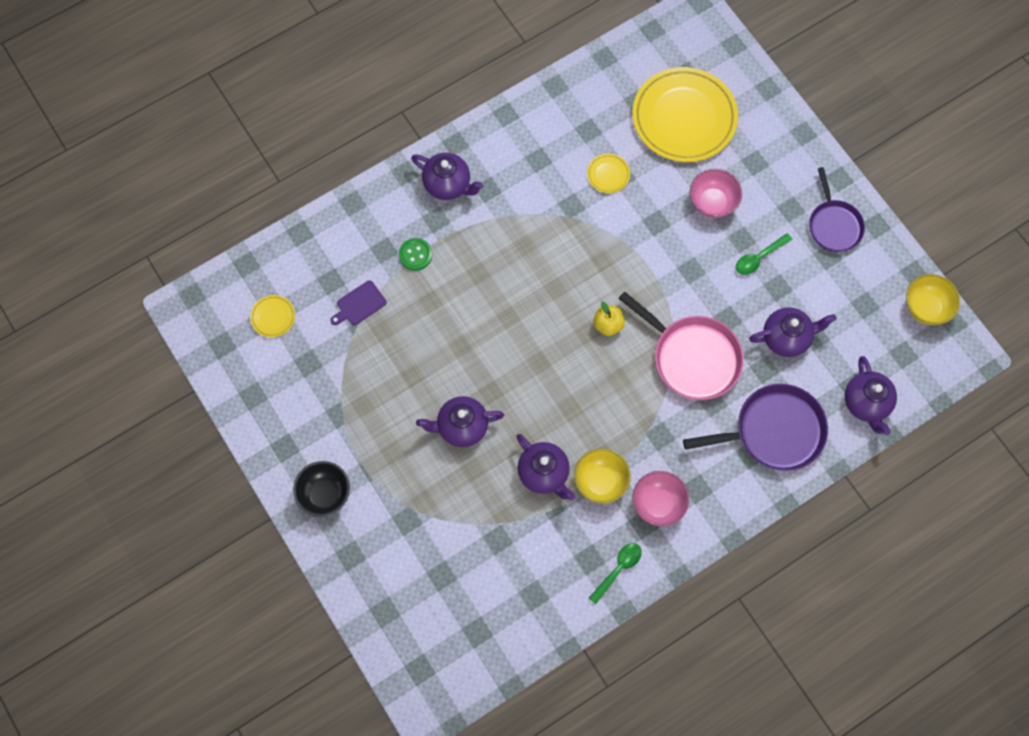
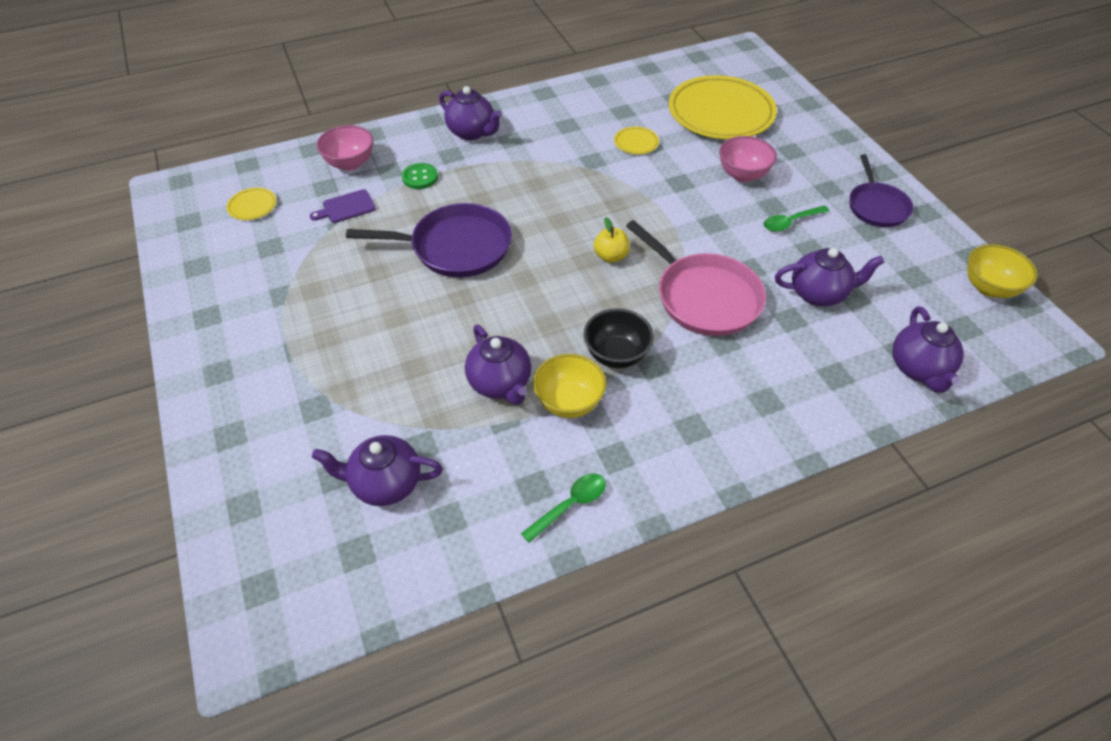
camera: 10 degrees right, 20 degrees down
black bowl [293,461,350,517] -> black bowl moved to [583,308,654,368]
purple teapot [416,396,504,447] -> purple teapot moved to [312,435,443,506]
pink bowl [633,471,689,527] -> pink bowl moved to [316,125,373,171]
purple pan [683,384,828,471] -> purple pan moved to [346,203,512,277]

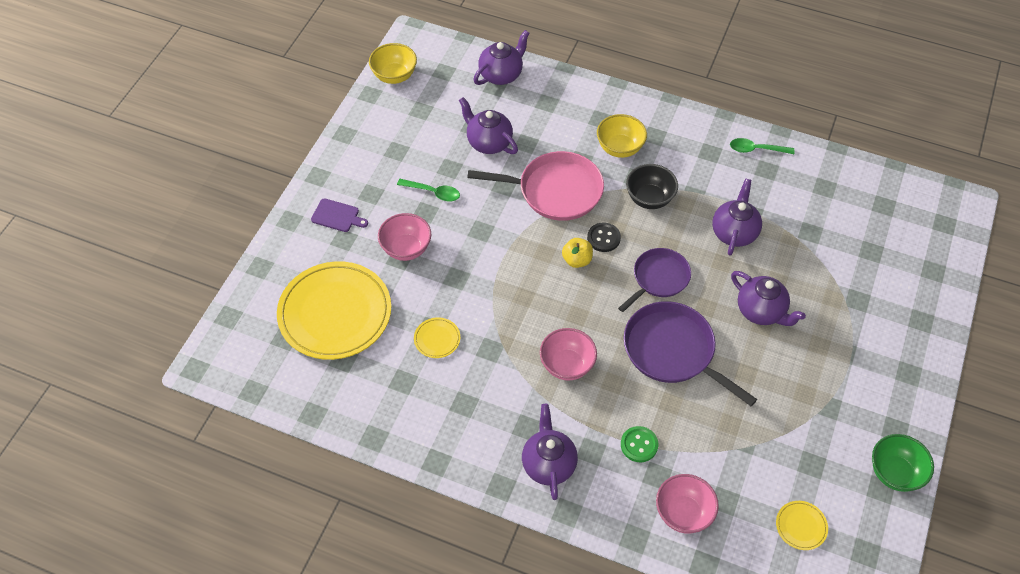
camera: 135 degrees left, 5 degrees up
purple cutting board [310,189,376,223] -> purple cutting board moved to [311,198,368,232]
purple teapot [312,435,443,506] -> purple teapot moved to [731,271,806,326]
yellow bowl [533,354,607,418] -> yellow bowl moved to [597,114,647,158]
pink pan [626,220,766,336] -> pink pan turned 90 degrees clockwise [467,151,604,221]
purple pan [849,154,913,227] -> purple pan moved to [618,248,691,312]
none -> pink bowl [540,328,597,380]
none -> black button [587,222,621,252]
none -> green bowl [872,434,934,492]

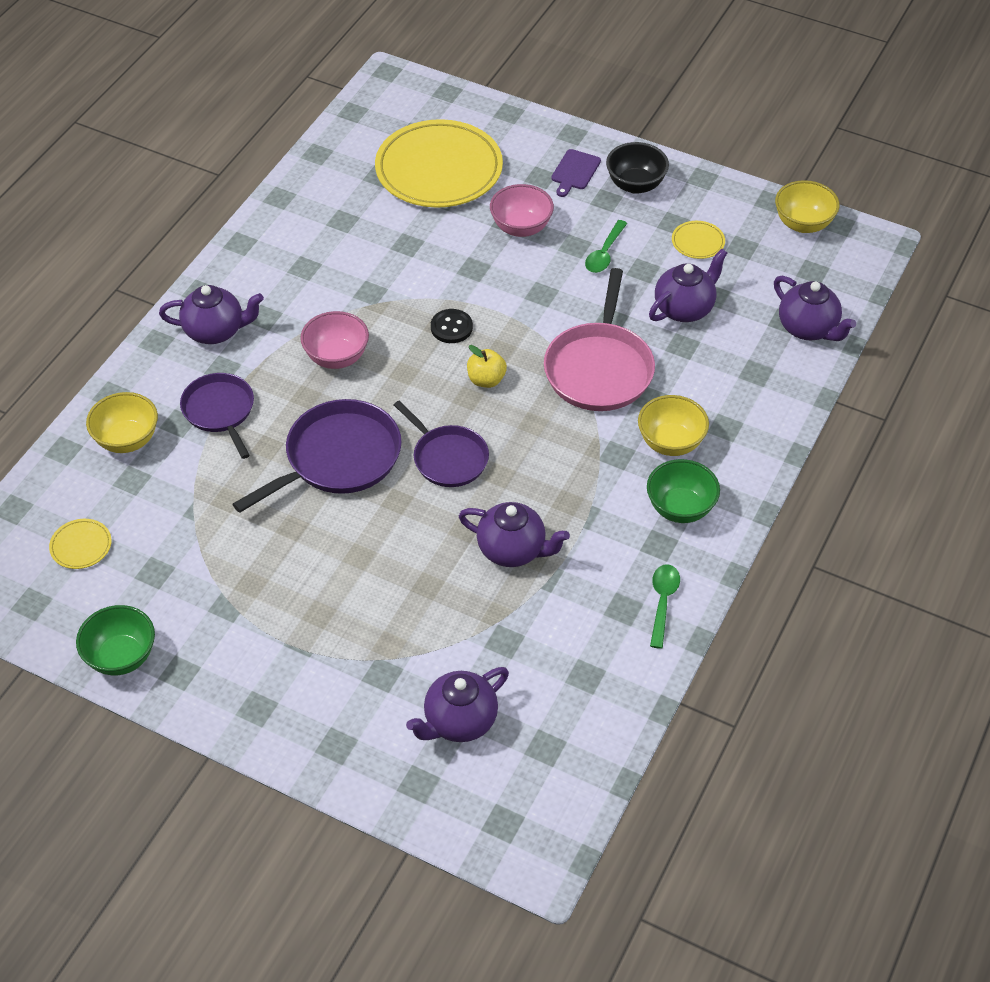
camera: 95 degrees right, 5 degrees down
yellow plate [414,317,460,358] -> yellow plate moved to [672,221,725,259]
black button [587,222,621,252] -> black button moved to [431,309,473,343]
green button [621,426,658,462] -> purple pan [180,373,254,459]
black bowl [626,164,678,209] -> black bowl moved to [606,142,669,194]
pink bowl [656,474,719,533] -> yellow bowl [86,392,158,453]
purple teapot [731,271,806,326] -> purple teapot moved to [406,667,509,742]
none -> green bowl [647,459,720,523]

